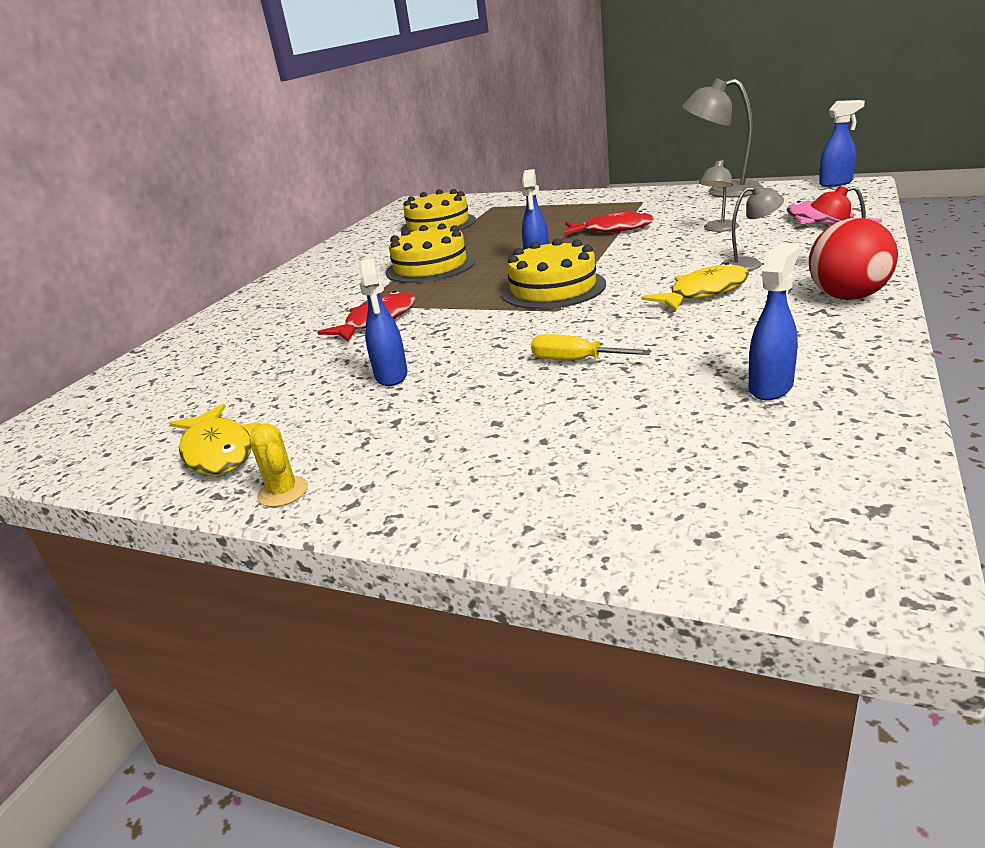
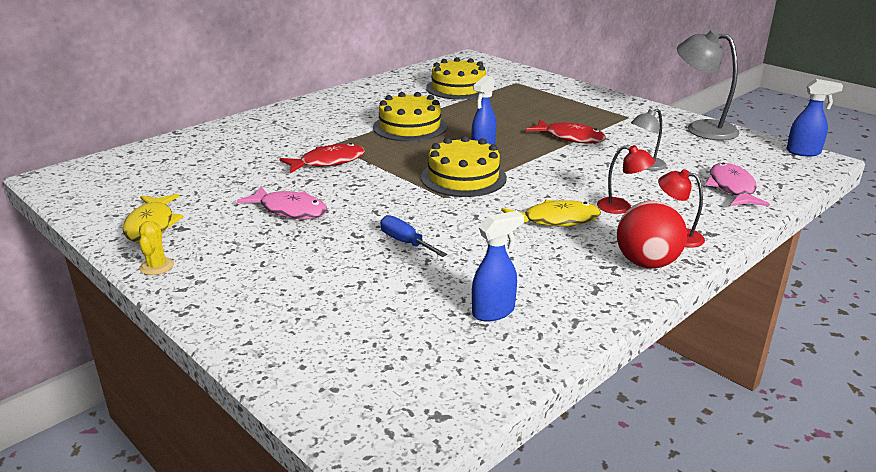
camera: 20 degrees right, 0 degrees up
blue spray bottle [359,258,408,386] -> pink fish [237,186,327,219]
yellow screwdriver [531,334,651,360] -> blue screwdriver [380,215,447,257]
grey lamp [721,184,784,271] -> red lamp [597,145,655,214]

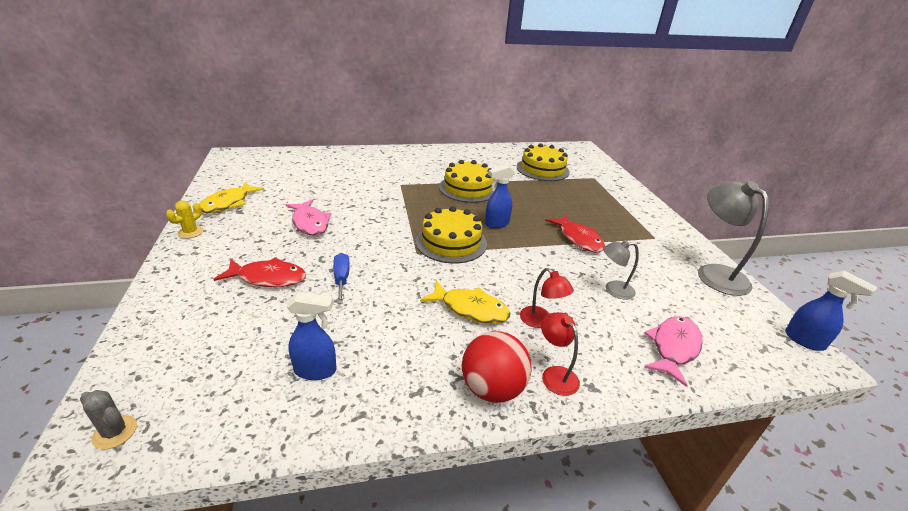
camera: 30 degrees right, 5 degrees up
red fish [280,143,365,173] -> red fish moved to [214,257,306,287]
none -> grey cactus [80,390,137,449]

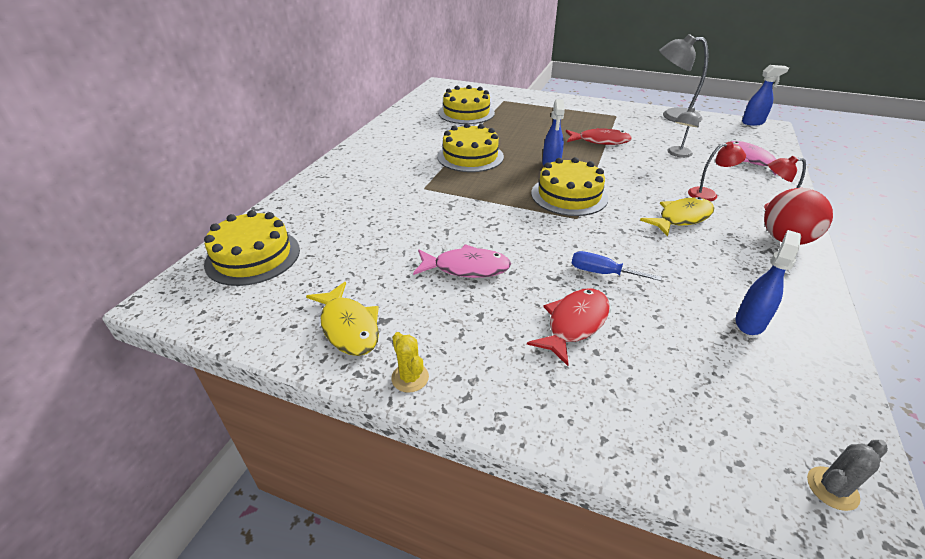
camera: 55 degrees left, 5 degrees up
none -> yellow cake [204,210,300,286]

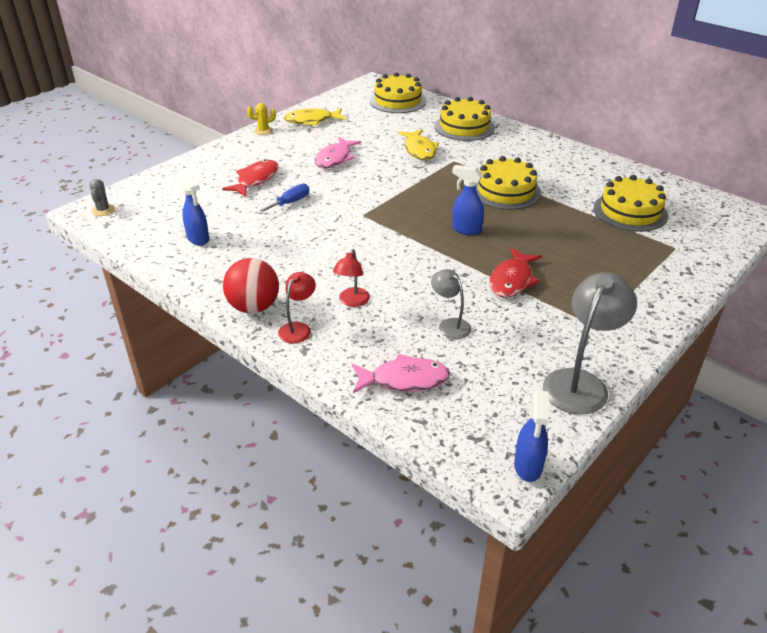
camera: 110 degrees right, 0 degrees up
red fish [527,288,610,366] -> red fish turned 120 degrees counterclockwise [222,159,279,197]
yellow cake [531,157,608,216] -> yellow cake moved to [435,97,495,141]
yellow fish [640,197,714,237] -> yellow fish moved to [398,129,439,160]

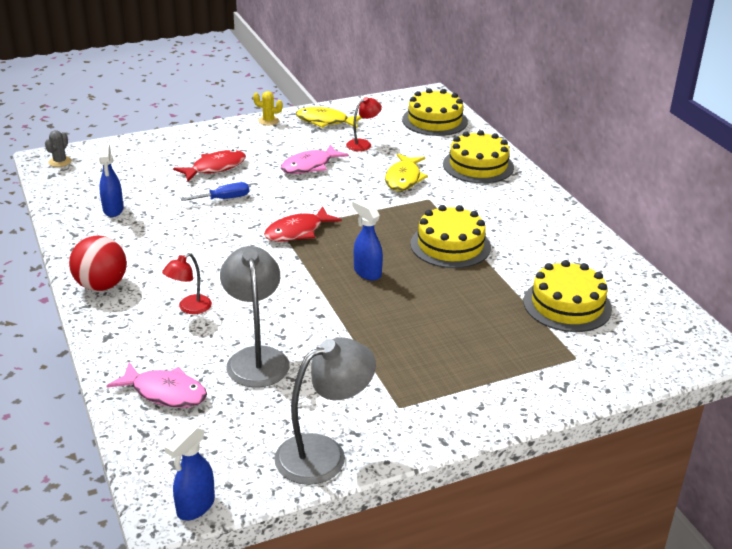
camera: 25 degrees right, 5 degrees down
red lamp [278,272,316,344] -> red lamp moved to [346,97,382,151]
grey lamp [431,269,471,339] -> grey lamp [220,246,290,388], size x1.80
red fish [489,248,542,297] -> red fish moved to [264,206,342,242]

